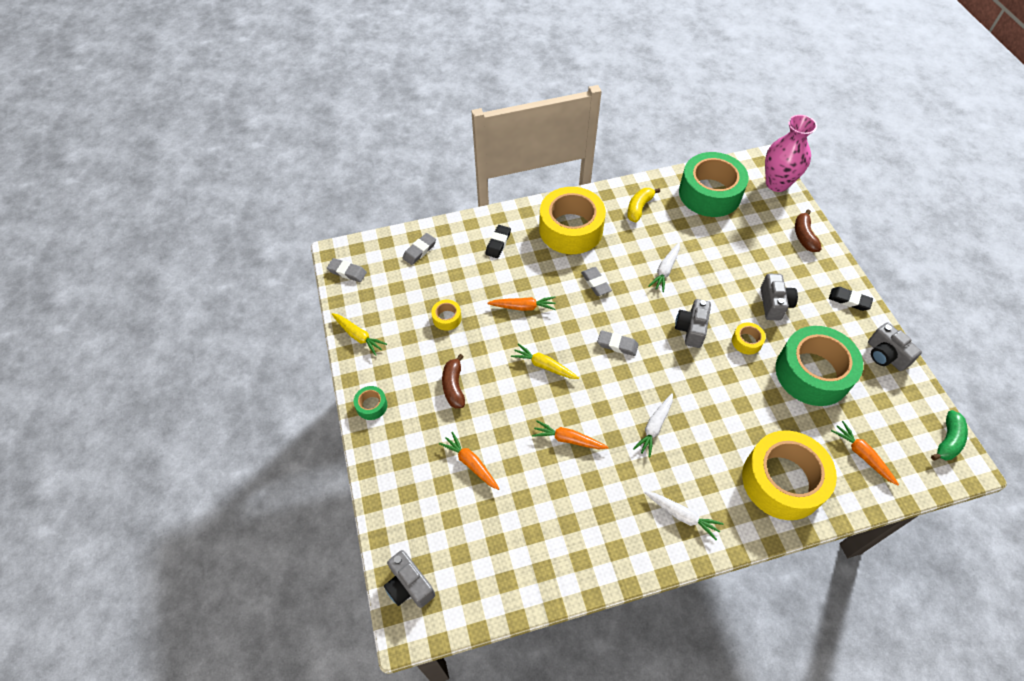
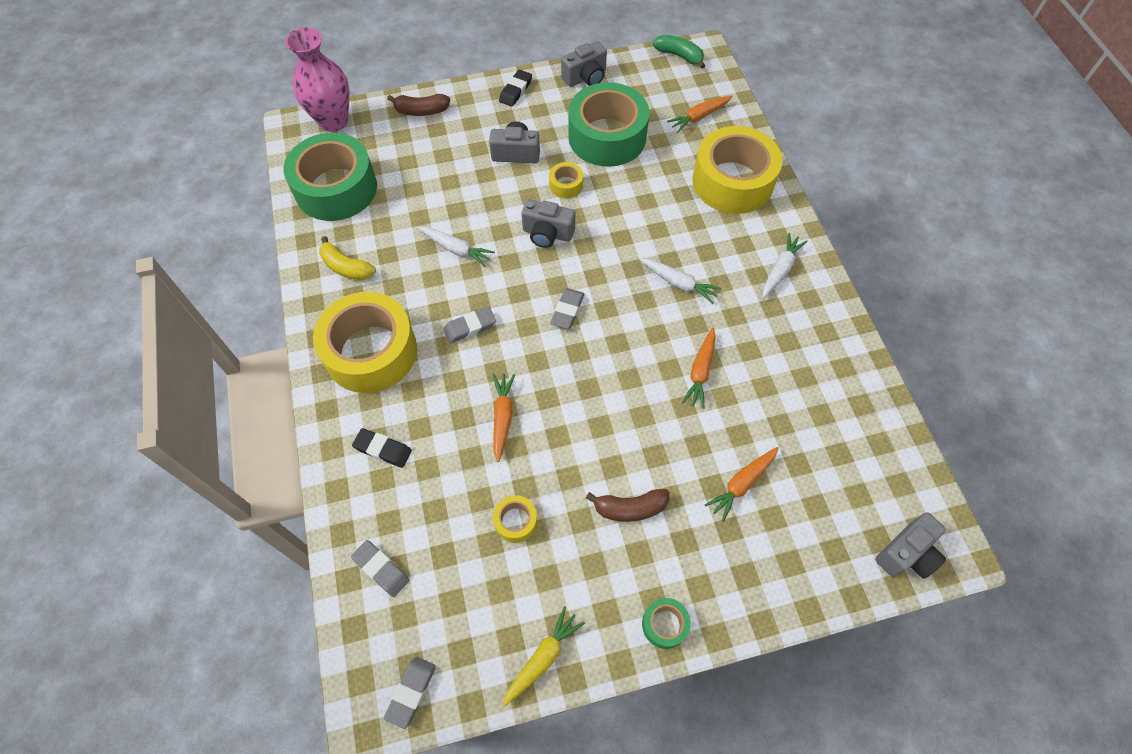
camera: 90 degrees left, 5 degrees up
yellow carrot [511,344,579,379] -> none

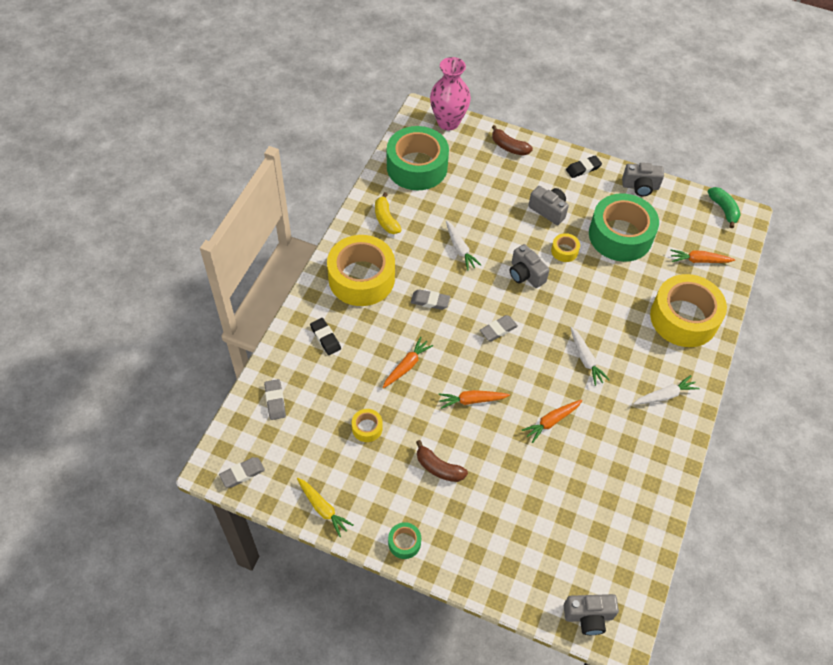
camera: 35 degrees right, 5 degrees down
yellow carrot [502,606,585,707] -> yellow carrot turned 60 degrees clockwise [297,478,353,537]
orange carrot [705,447,779,522] -> orange carrot moved to [438,390,510,409]

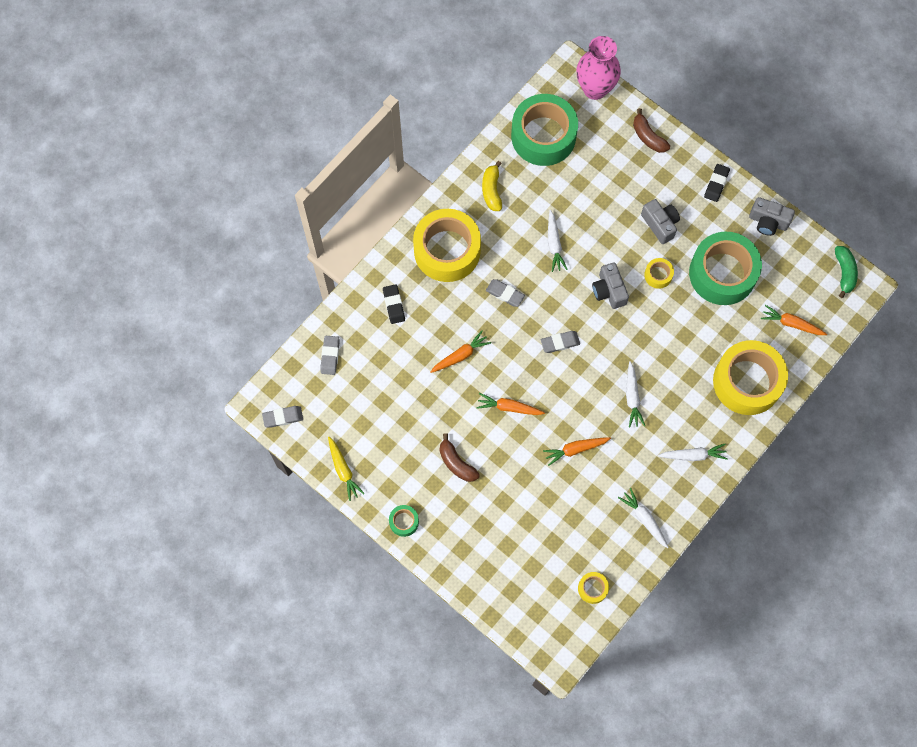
camera: 20 degrees right, 15 degrees up
yellow tape [352,409,383,442] -> yellow tape moved to [578,572,609,604]
grey camera [564,594,619,635] -> none
black eraser [566,155,602,178] -> black eraser turned 60 degrees counterclockwise [704,164,730,202]
none -> white carrot [618,488,669,548]

